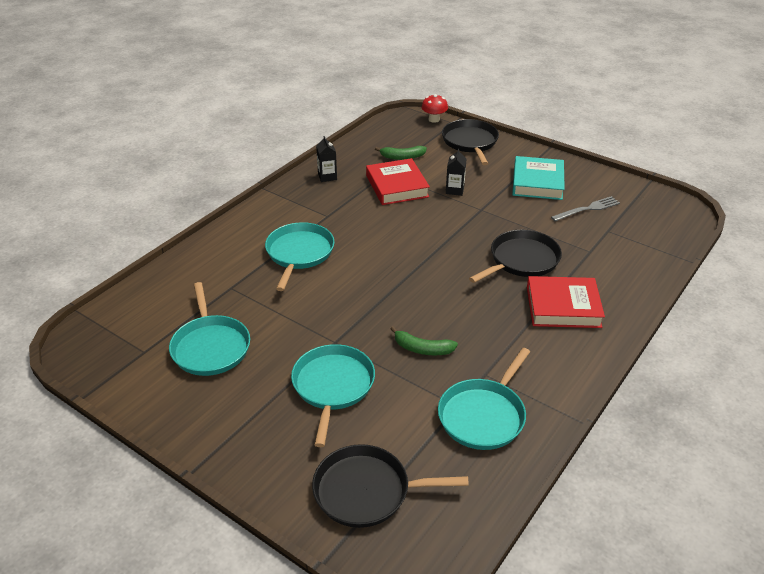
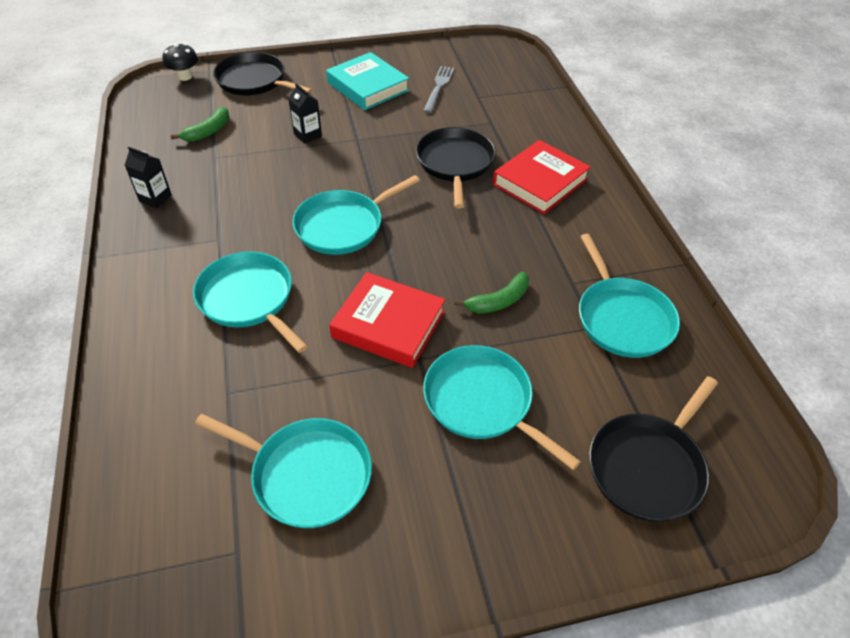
camera: 50 degrees left, 10 degrees up
red book [366,158,430,205] -> red book moved to [329,272,445,368]
red mushroom [421,94,448,123] -> black mushroom [163,43,198,81]
none -> turquoise pan [292,175,420,255]

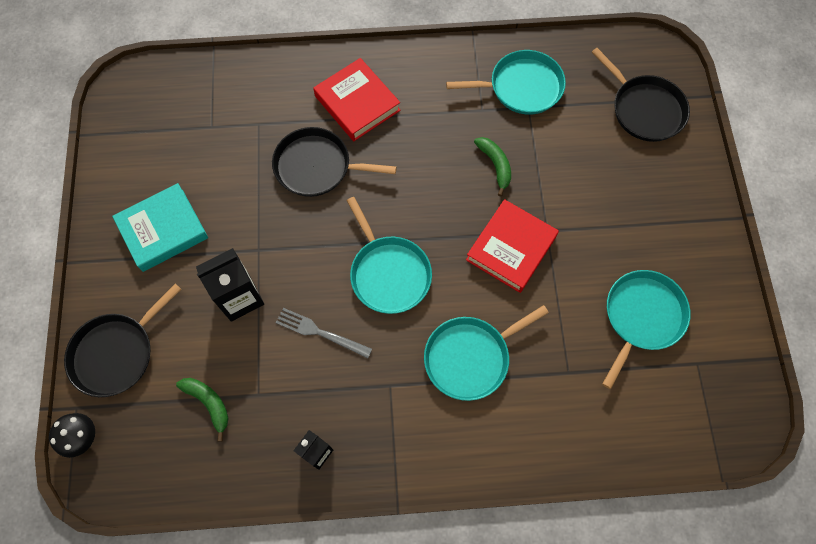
camera: 80 degrees left, 20 degrees up
black carton [288,83,322,144] -> black carton [196,248,264,322], size x1.66
grey fork [423,66,454,113] -> grey fork moved to [276,308,372,358]
turquoise pan [423,345,581,470] -> none

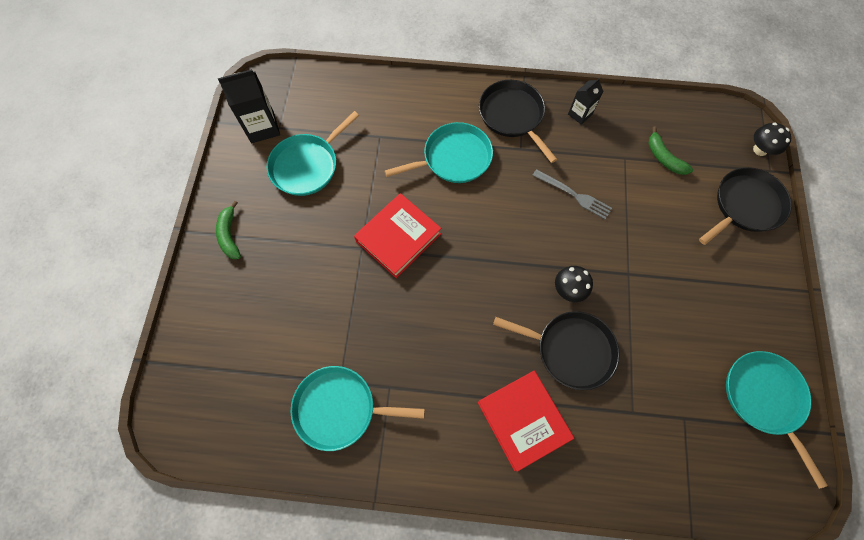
camera: 170 degrees left, 0 degrees up
turquoise book [112,183,208,272] -> none
black carton [196,248,264,322] -> black carton moved to [218,69,280,143]
turquoise pan [347,197,432,314] -> turquoise pan moved to [726,351,828,489]
green banana [474,137,511,197] -> green banana moved to [216,201,241,259]
black pan [592,48,690,142] -> black pan moved to [479,80,557,163]
none -> black mushroom [555,266,593,302]

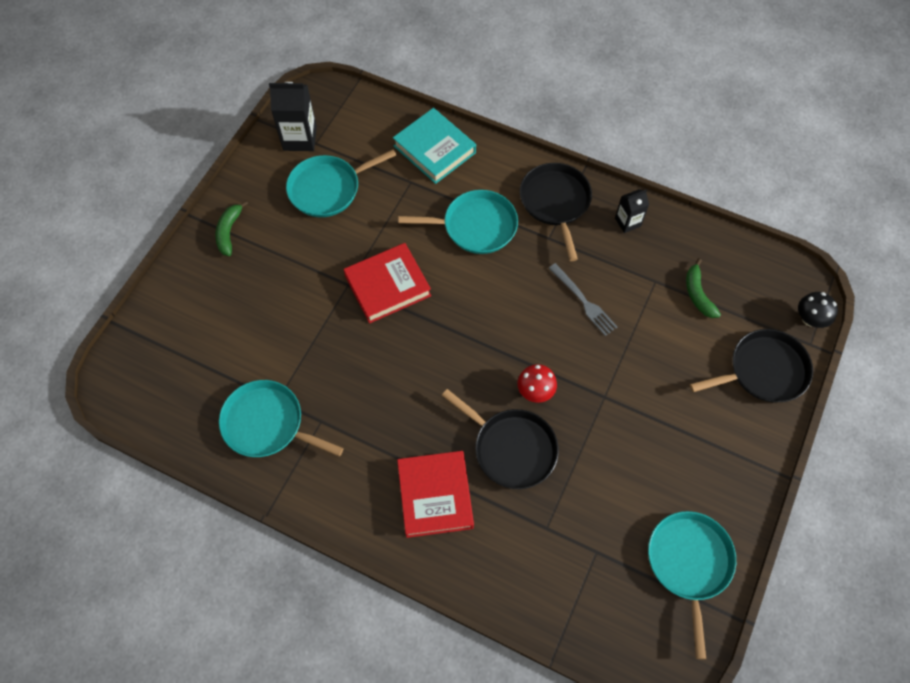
camera: 20 degrees right, 5 degrees down
black mushroom [555,266,593,302] -> red mushroom [517,364,557,403]
none -> turquoise book [393,108,476,184]

